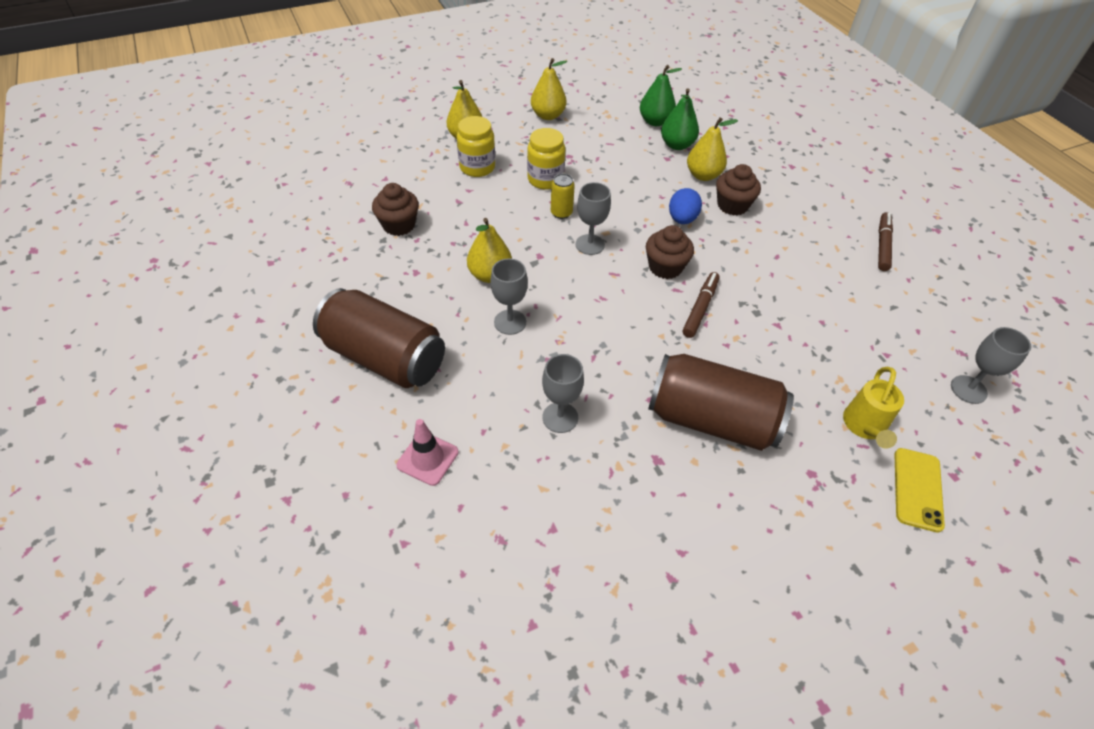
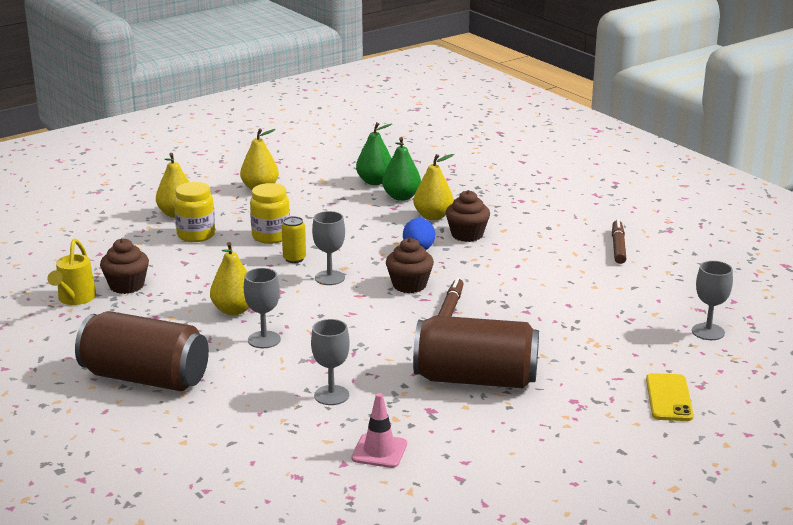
camera: 10 degrees left, 25 degrees down
pink traffic cone [396,419,459,486] -> pink traffic cone moved to [352,393,407,468]
yellow watering can [843,367,904,449] -> yellow watering can moved to [48,238,96,305]

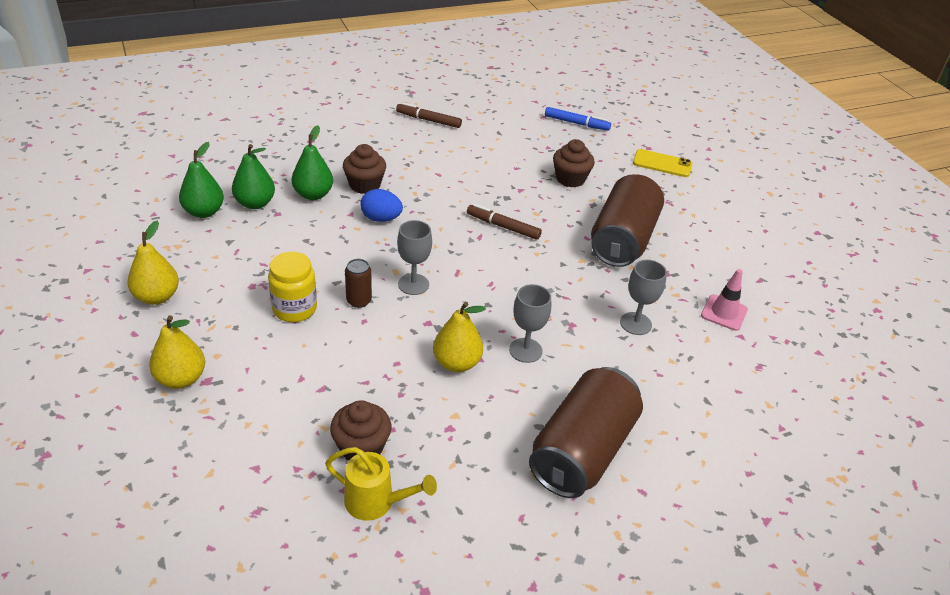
camera: 80 degrees left, 15 degrees up
yellow jar [174,182,215,242] -> none
yellow can [282,216,306,263] -> brown can [345,259,372,308]
brown cupcake [386,238,434,293] -> brown cupcake moved to [553,139,595,187]
yellow pear [413,154,454,220] -> green pear [292,125,333,200]
grey goblet [692,261,733,340] -> blue marker [545,107,611,131]

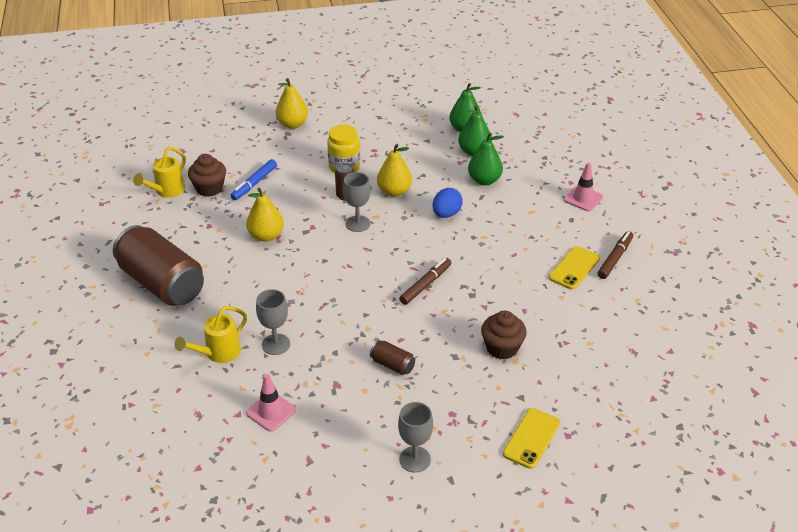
camera: 105 degrees right, 0 degrees up
yellow pear [127,221,179,305] -> yellow pear moved to [377,144,412,197]
brown cupcake [343,144,386,194] -> none
grey goblet [509,284,551,363] -> grey goblet moved to [398,402,433,473]
blue marker [545,107,611,131] -> blue marker moved to [230,159,277,200]
brown can [591,174,664,267] -> brown can [370,340,415,375], size x0.42
none -> yellow watering can [175,306,247,363]
none -> yellow phone [549,246,600,290]
none -> pink traffic cone [564,163,603,211]

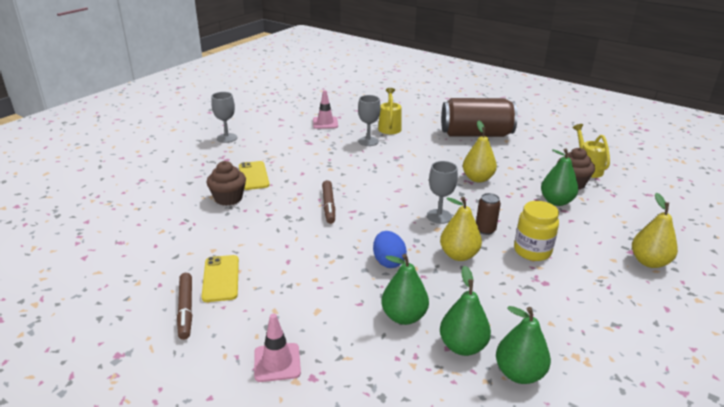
camera: 135 degrees right, 10 degrees down
blue marker [230,159,277,200] -> green pear [541,149,578,206]
brown can [370,340,415,375] -> none
yellow phone [503,408,560,469] -> yellow phone moved to [239,161,270,190]

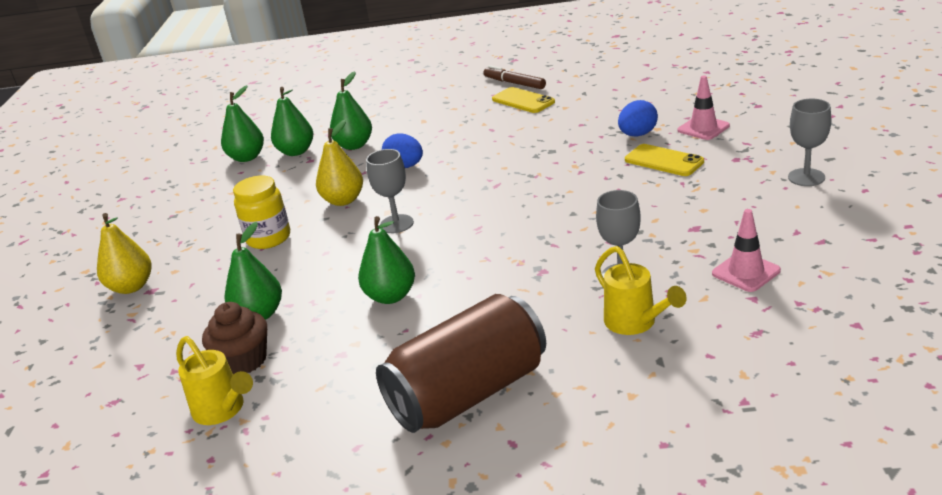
camera: 150 degrees right, 0 degrees up
brown cupcake [206,161,246,206] -> blue egg [618,100,658,137]
pink traffic cone [254,314,301,382] -> pink traffic cone moved to [678,75,730,140]
brown marker [322,180,335,224] -> none
yellow pear [463,121,497,183] -> green pear [358,216,415,304]
brown can [476,193,501,235] -> none

